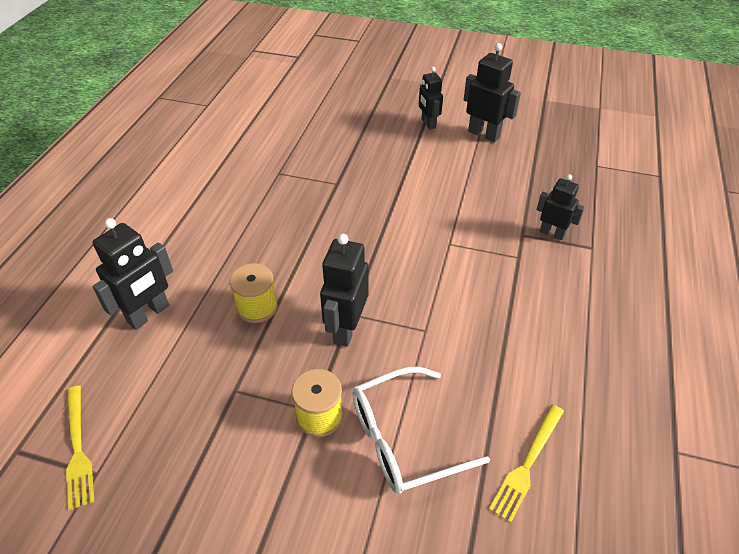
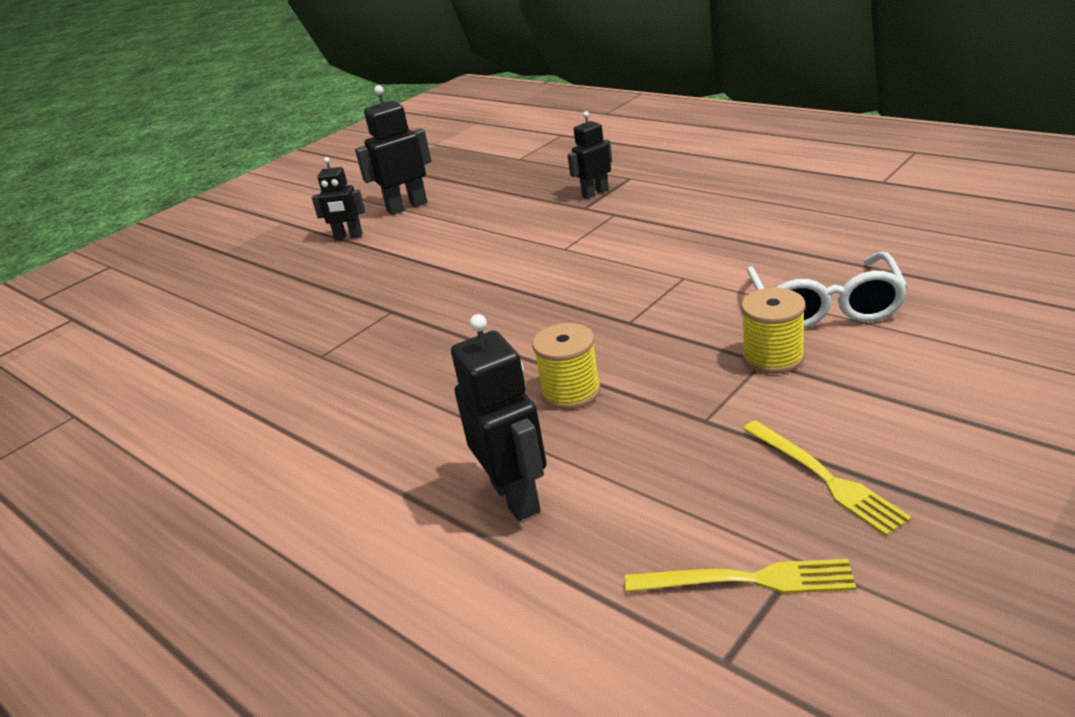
camera: 60 degrees left, 15 degrees down
black robot [320,234,369,347] -> none
yellow fork [489,405,564,523] -> yellow fork moved to [743,420,912,536]

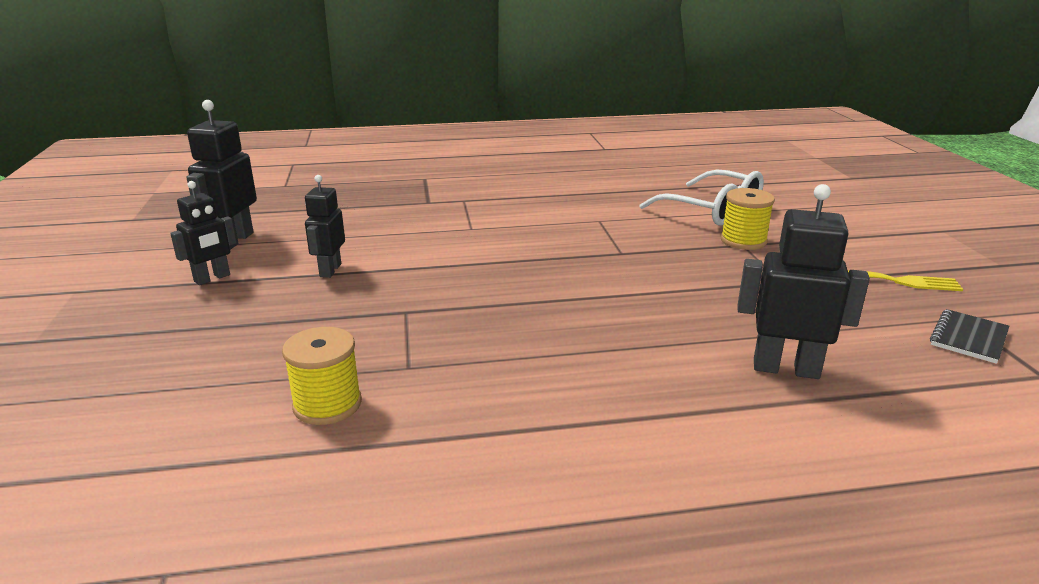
camera: 55 degrees left, 5 degrees down
yellow spool [532,323,601,410] -> yellow spool moved to [282,327,362,425]
black robot [567,111,612,199] -> black robot moved to [305,175,345,278]
yellow fork [625,559,856,594] -> black notebook [930,309,1009,364]

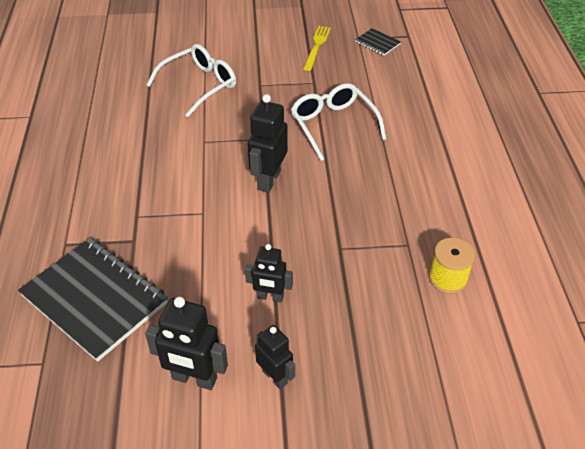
camera: 85 degrees left, 20 degrees up
yellow spool [721,188,775,250] -> none
black robot [738,184,870,379] -> black robot moved to [248,94,288,193]
none -> black notebook [18,238,168,362]
none -> white glasses [291,83,386,161]

